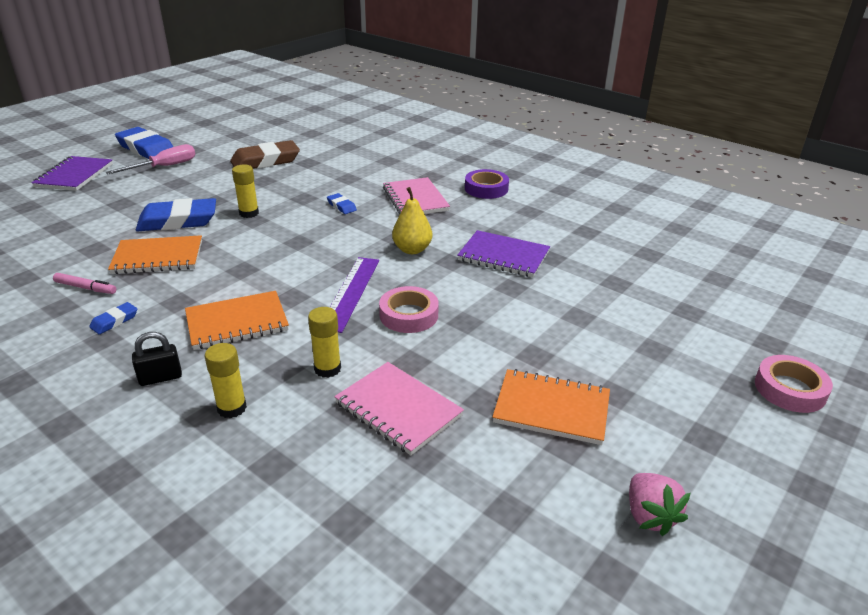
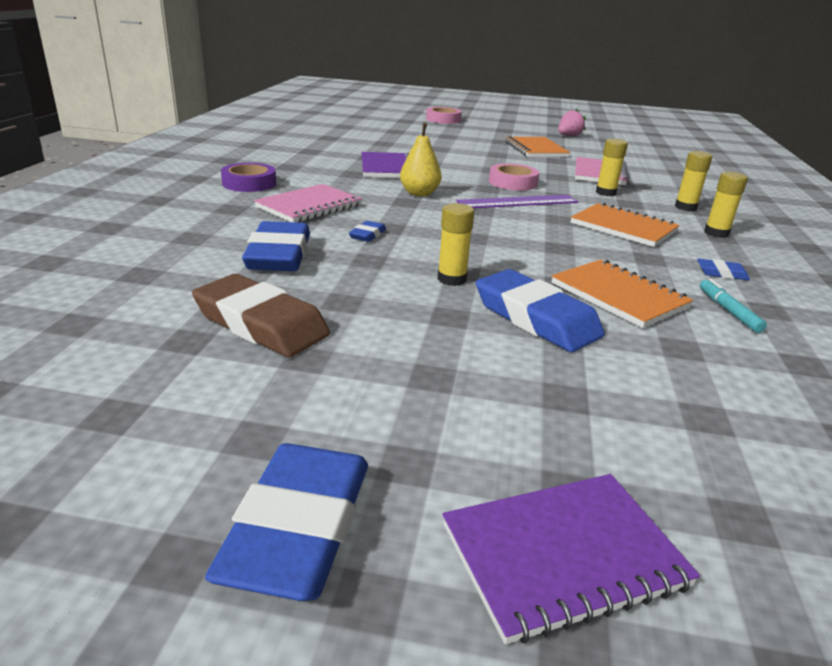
camera: 120 degrees left, 5 degrees down
pink marker [53,273,116,294] -> turquoise marker [700,278,767,333]
pink screwdriver [106,144,196,174] -> none
black padlock [132,332,182,386] -> yellow glue stick [704,172,748,238]
none -> blue eraser [242,221,310,271]

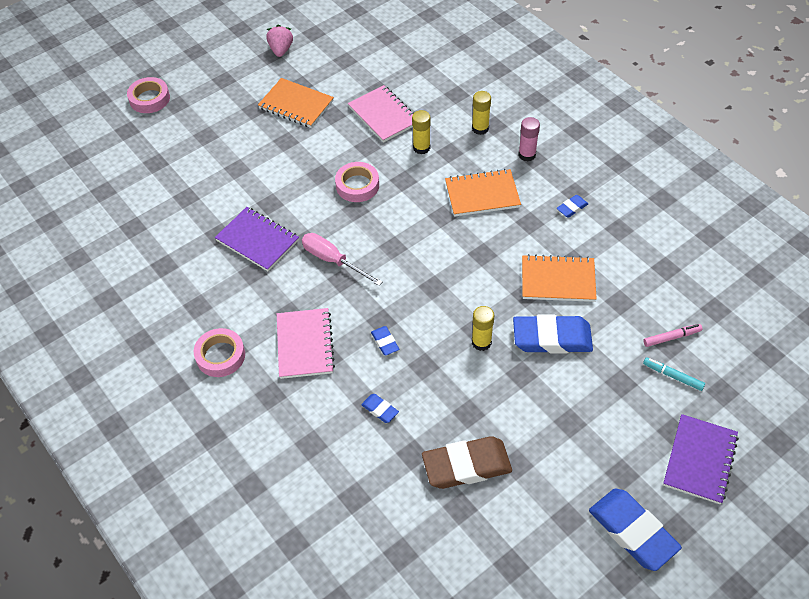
camera: 45 degrees left, 25 degrees up
purple tape [221,163,276,192] -> pink tape [194,328,245,377]
blue eraser [242,221,310,271] -> blue eraser [361,394,399,423], size x0.46
yellow pear [400,122,441,196] -> pink screwdriver [302,233,382,286]
purple ruler [456,195,578,208] -> none
turquoise marker [700,278,767,333] -> turquoise marker moved to [643,357,705,391]
yellow glue stick [704,172,748,238] -> pink glue stick [518,117,540,162]
none -> pink marker [643,324,702,347]

